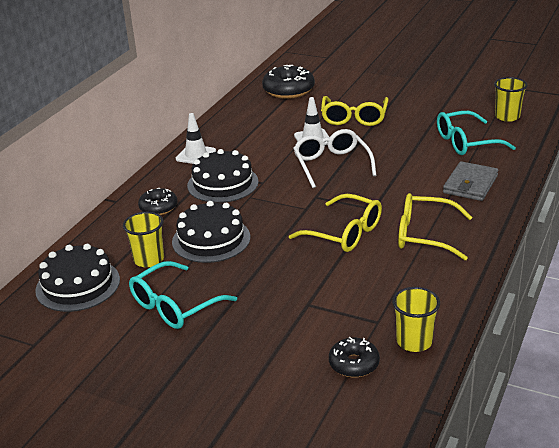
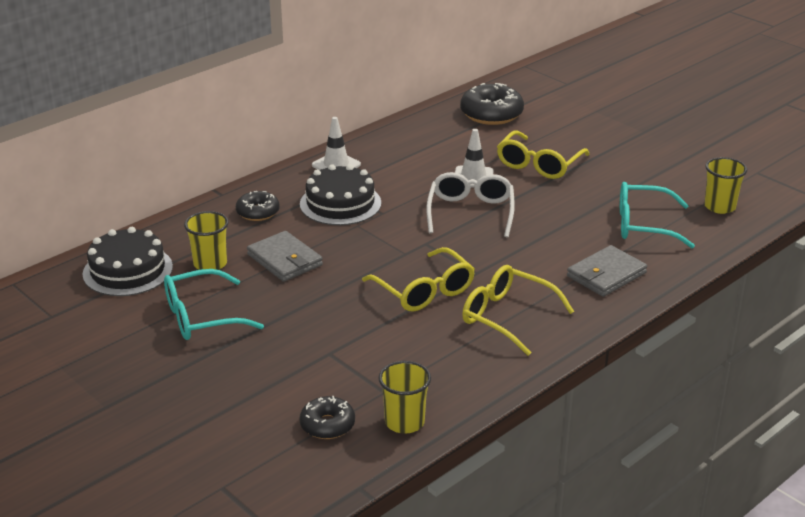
camera: 20 degrees right, 0 degrees up
black cake [172,201,250,263] -> grey wallet [247,231,323,282]

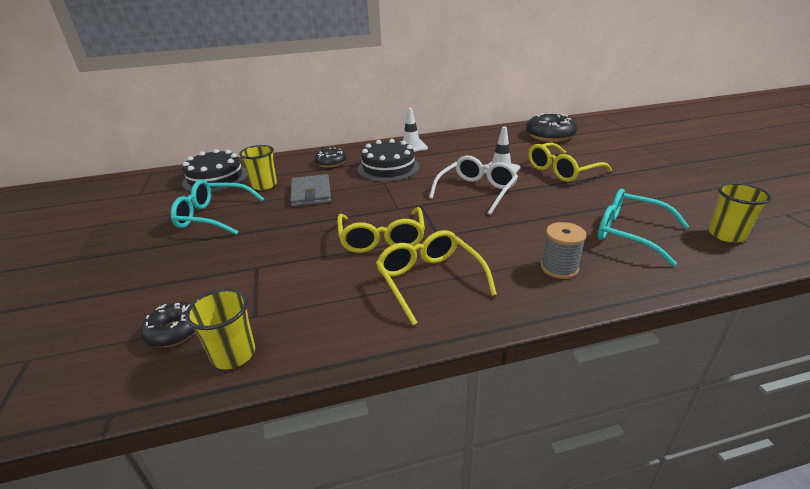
camera: 30 degrees right, 0 degrees up
grey wallet [567,245,647,297] -> grey spool [541,222,587,279]

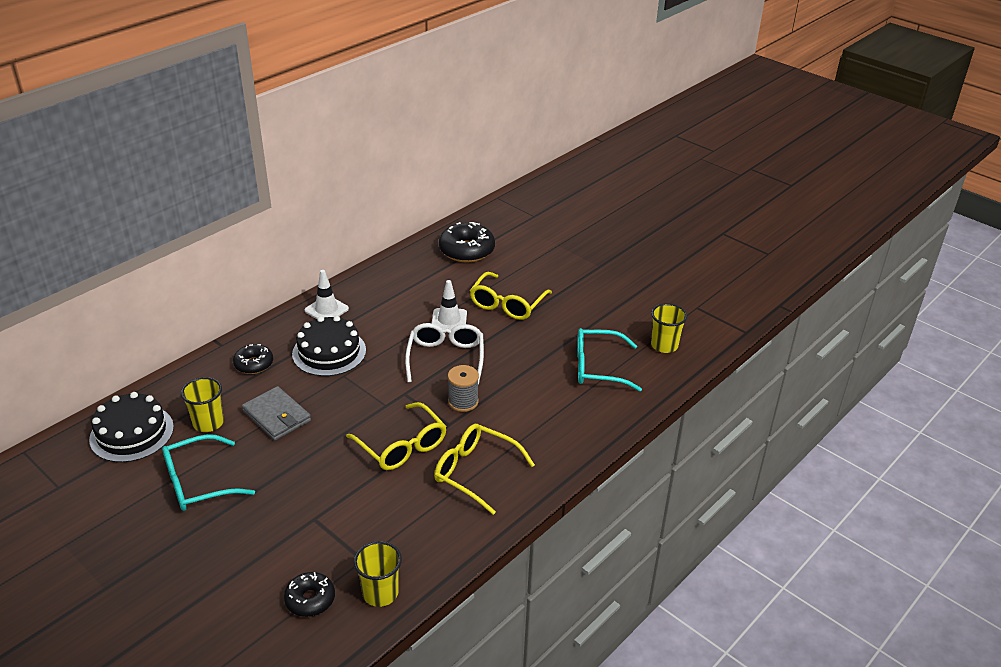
camera: 35 degrees left, 5 degrees up
grey spool [541,222,587,279] -> grey spool moved to [448,365,479,412]

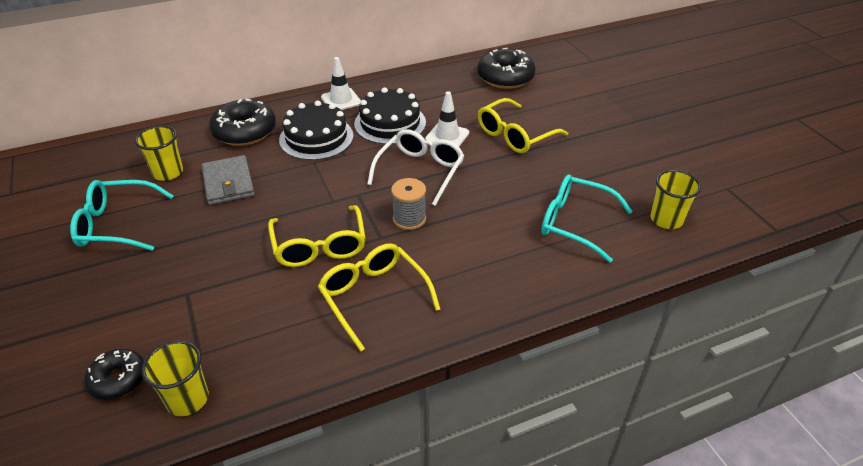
camera: 25 degrees right, 5 degrees up
black cake [89,392,174,462] -> black cake moved to [354,87,426,144]
black donut [233,344,273,374] -> black donut [209,99,276,146], size x1.66

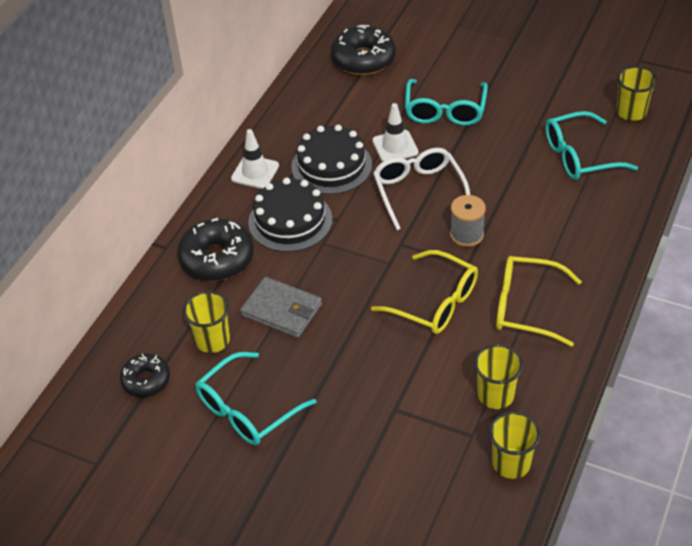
camera: 40 degrees left, 5 degrees up
black donut [84,348,144,400] -> black donut moved to [120,354,170,397]
yellow glasses [478,98,568,153] -> turquoise glasses [405,79,488,126]
none -> yellow cup [474,344,523,409]

